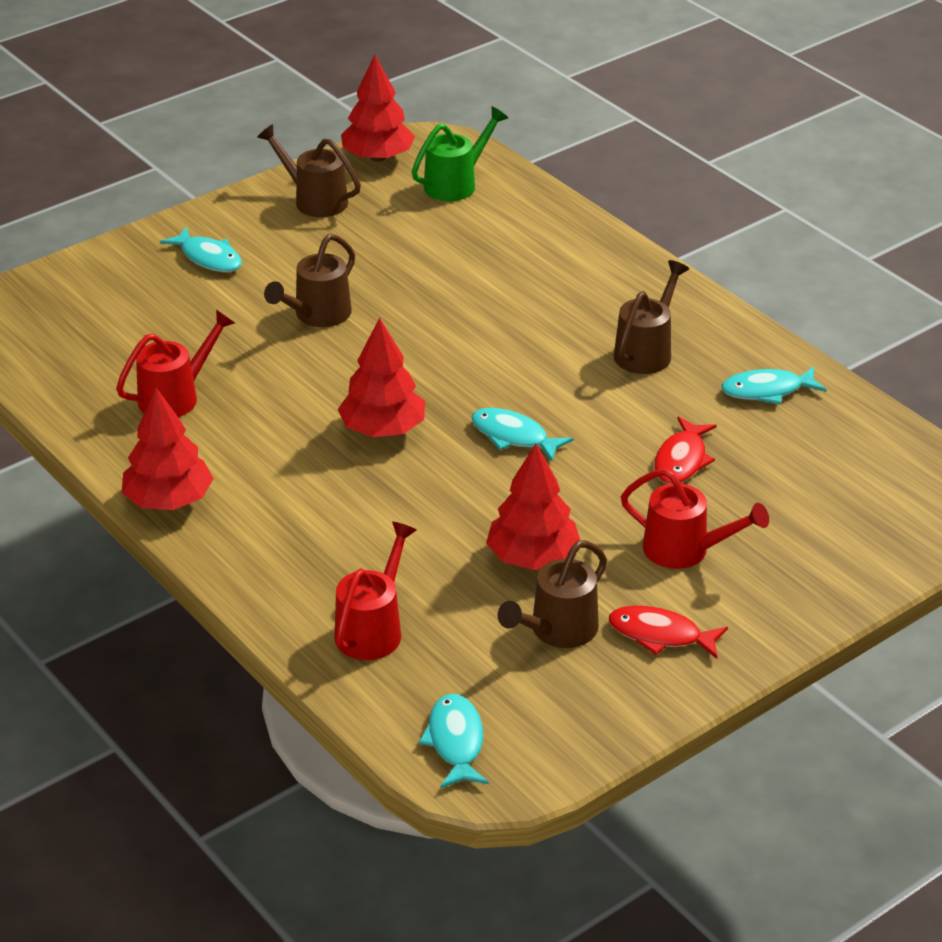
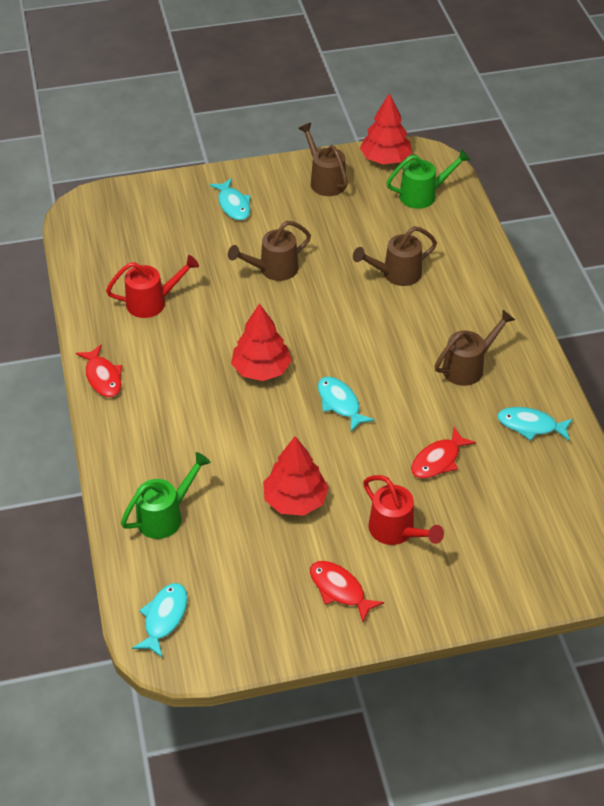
camera: 25 degrees right, 10 degrees up
red tree [122,388,214,510] -> red fish [76,344,122,397]
red watering can [334,522,417,660] -> green watering can [121,452,211,539]
brown watering can [497,540,607,648] -> brown watering can moved to [353,226,437,286]

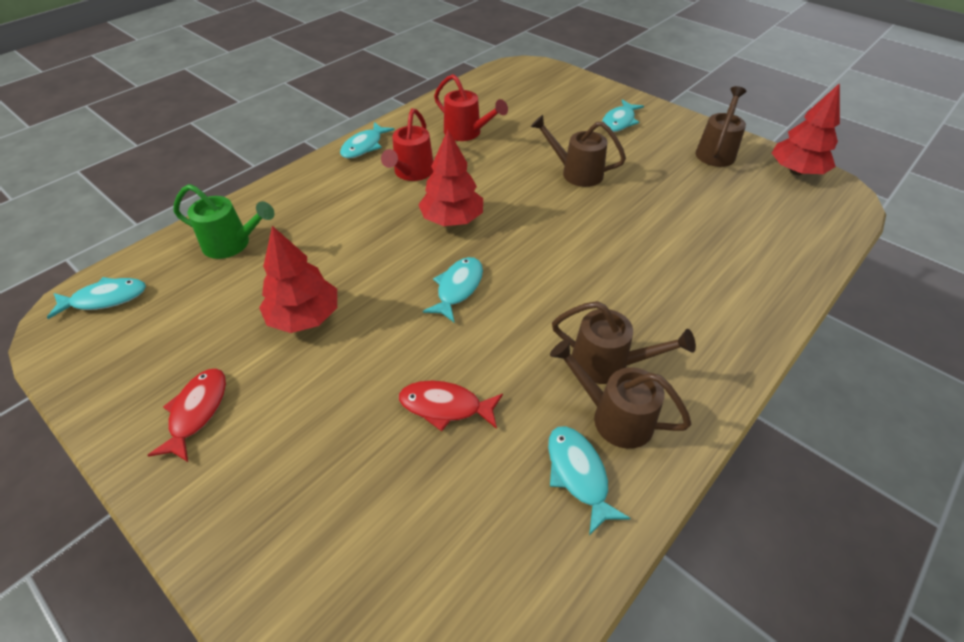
camera: 55 degrees right, 0 degrees up
red fish [76,344,122,397] -> turquoise fish [340,122,395,159]
brown watering can [353,226,437,286] -> brown watering can moved to [550,339,691,449]
red watering can [363,475,444,545] -> red watering can moved to [381,108,434,181]
green watering can [386,149,471,209] -> none

